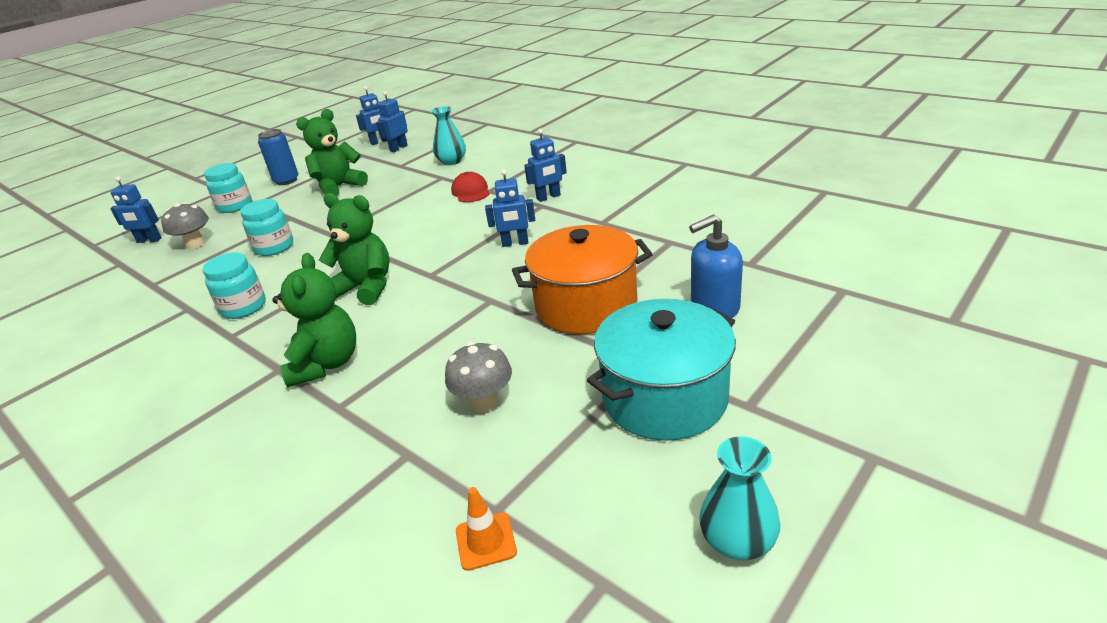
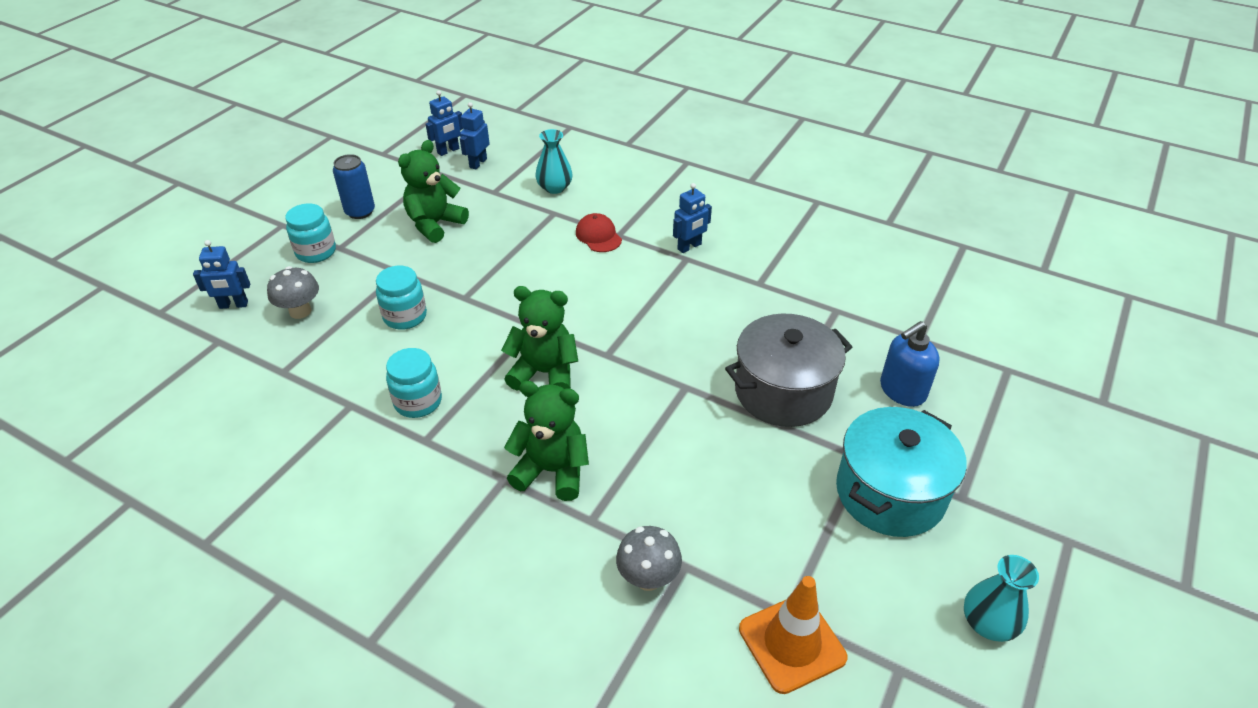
camera: 15 degrees left, 10 degrees up
green teddy bear [272,253,356,387] -> green teddy bear turned 60 degrees counterclockwise [504,381,589,501]
grey mushroom [445,342,512,413] -> grey mushroom moved to [616,526,682,591]
orange traffic cone [456,487,517,571] -> orange traffic cone [739,576,847,694], size x1.83
blue robot [485,169,535,247] -> none
orange pot [512,225,653,334] -> grey pot [725,314,852,427]

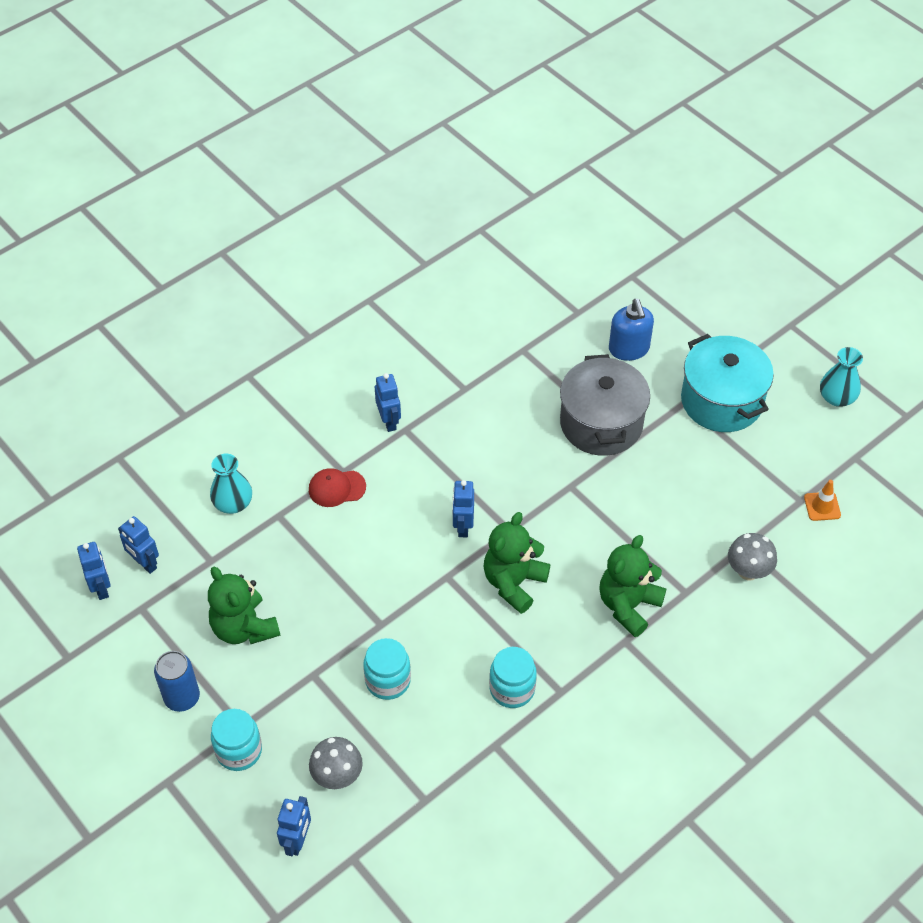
camera: 70 degrees left, 10 degrees up
orange traffic cone [739,576,847,694] -> orange traffic cone [804,480,841,521], size x0.55
none -> blue robot [452,480,474,537]

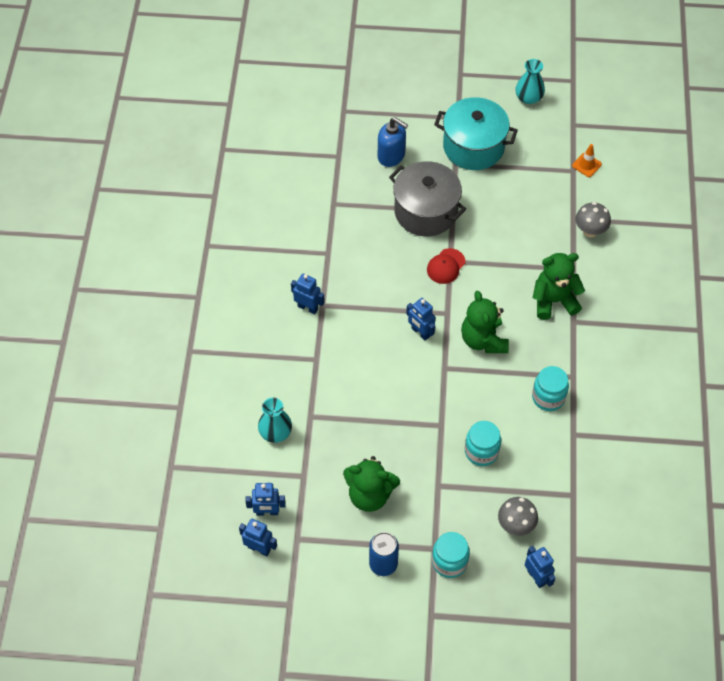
camera: 45 degrees left, 5 degrees up
red cap [309,468,366,507] -> red cap moved to [427,248,465,284]
green teddy bear [599,535,666,637] -> green teddy bear turned 90 degrees clockwise [533,253,585,320]

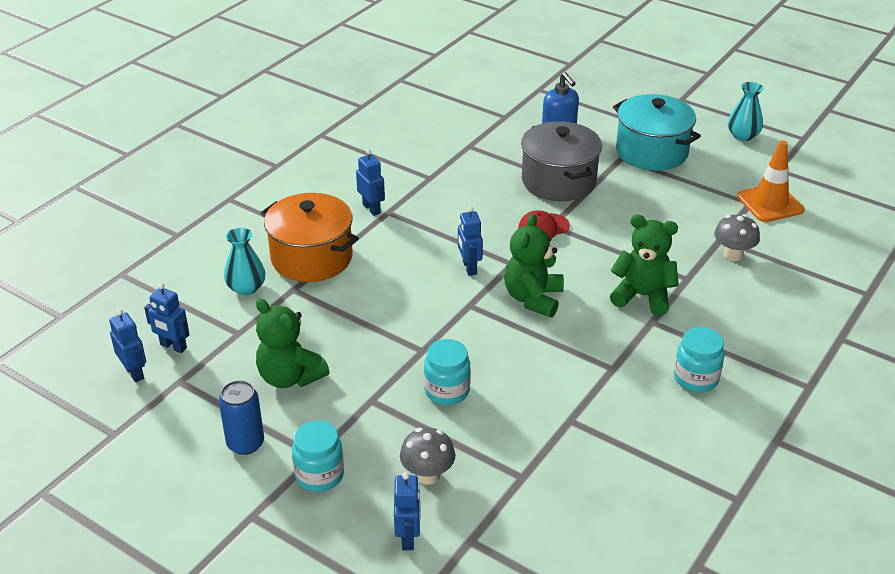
camera: 30 degrees right, 20 degrees down
turquoise jar [532,366,569,411] -> turquoise jar moved to [674,327,724,392]
orange traffic cone [572,144,602,177] -> orange traffic cone [737,141,805,222], size x1.83
none -> orange pot [261,193,359,282]

